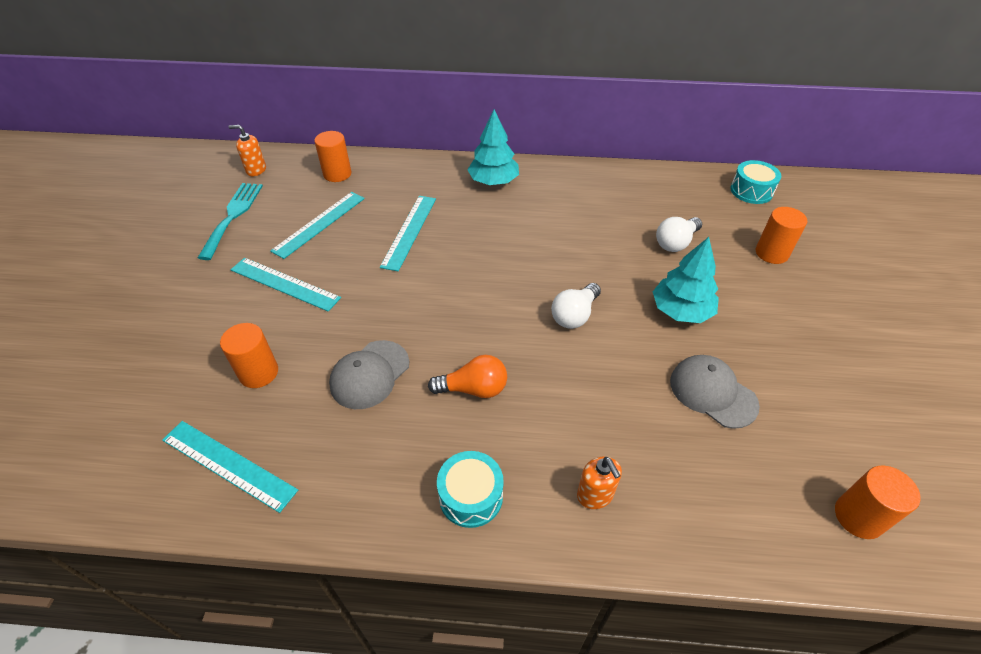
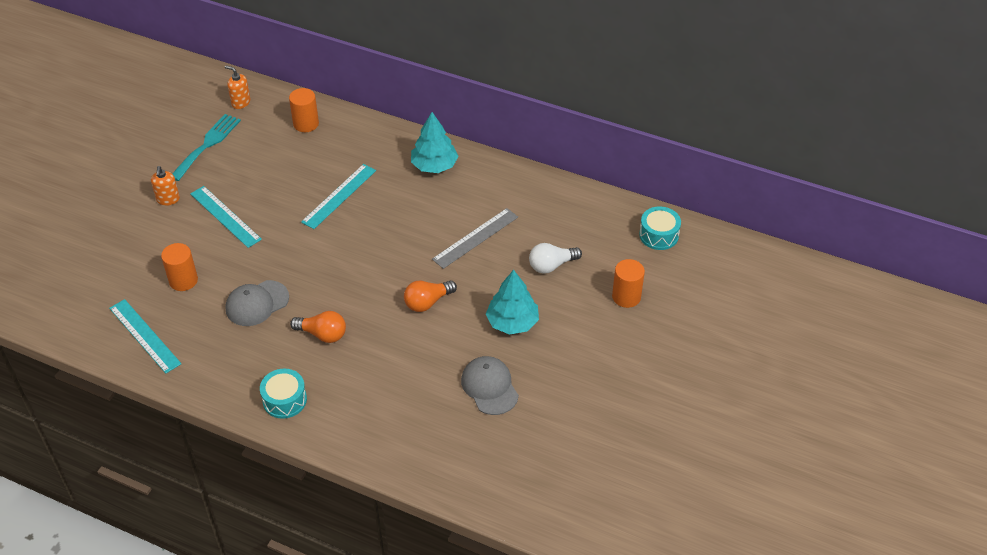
camera: 20 degrees right, 0 degrees up
turquoise ruler [270,192,365,259] -> none
white light bulb [551,283,601,329] -> orange light bulb [404,280,457,312]
orange soap dispenser [577,457,622,509] -> orange soap dispenser moved to [151,166,180,206]
orange cylinder [835,466,921,539] -> none
none -> grey ruler [432,208,518,269]

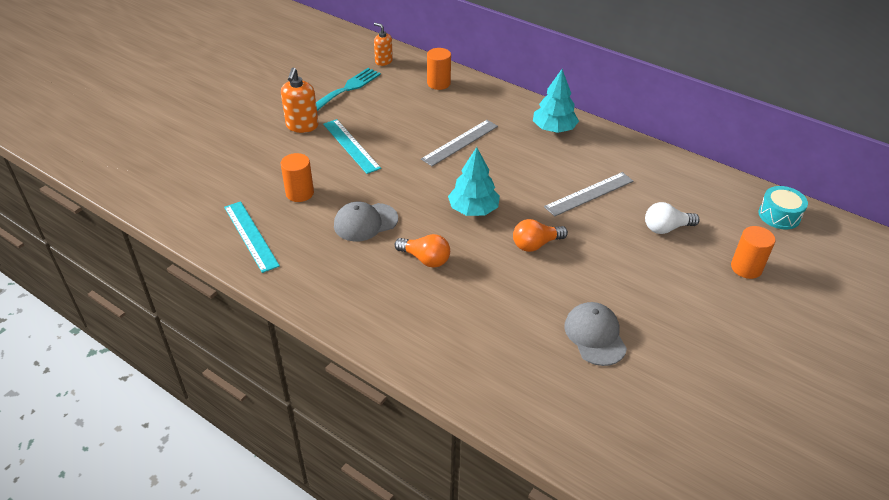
camera: 10 degrees right, 5 degrees down
orange soap dispenser [151,166,180,206] -> orange soap dispenser [281,68,318,133], size x1.51
turquoise drum [260,369,307,419] -> none
turquoise ruler [301,164,376,229] -> grey ruler [421,120,498,166]
turquoise tree [486,270,539,335] -> turquoise tree moved to [448,147,500,216]

